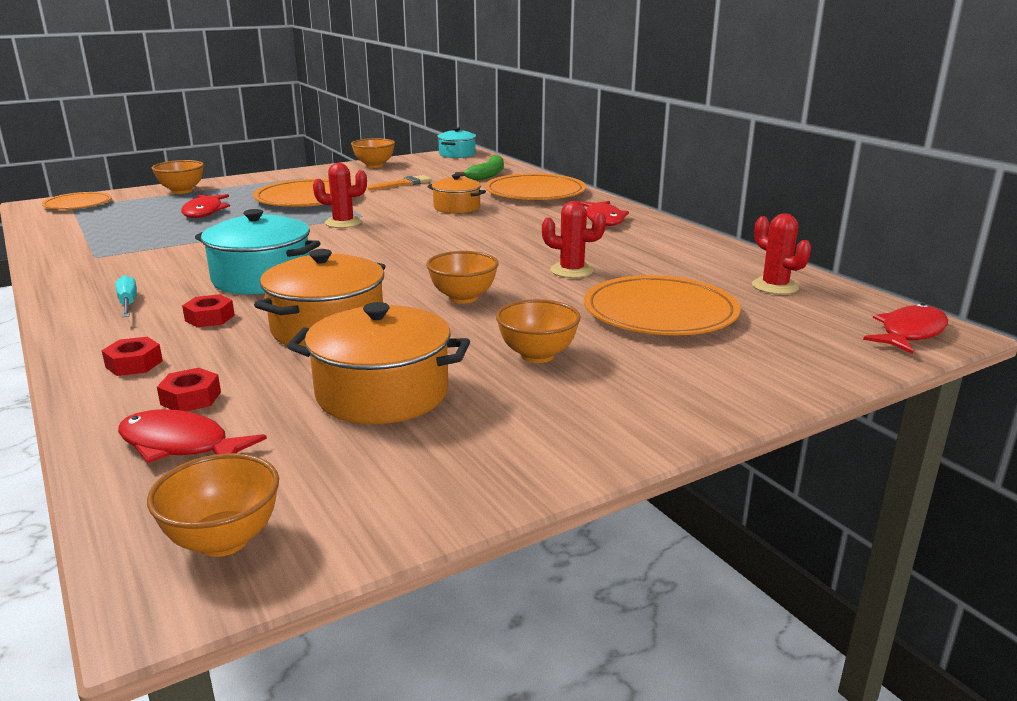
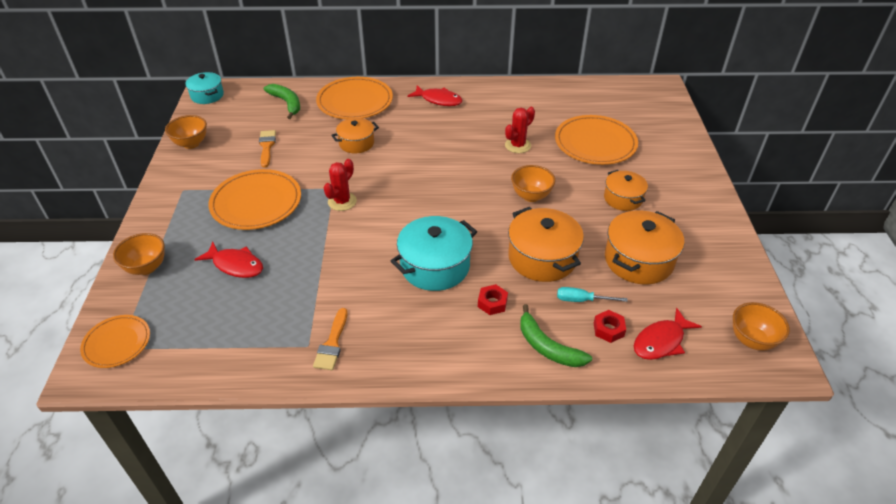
camera: 60 degrees left, 20 degrees up
red nut [102,337,163,376] -> green banana [520,304,592,367]
turquoise screwdriver [116,275,137,317] -> turquoise screwdriver moved to [557,287,628,302]
orange bowl [496,299,581,363] -> orange pot [604,170,648,211]
red cactus [752,213,811,294] -> none
red fish [863,303,948,354] -> none
none -> orange brush [313,308,348,370]

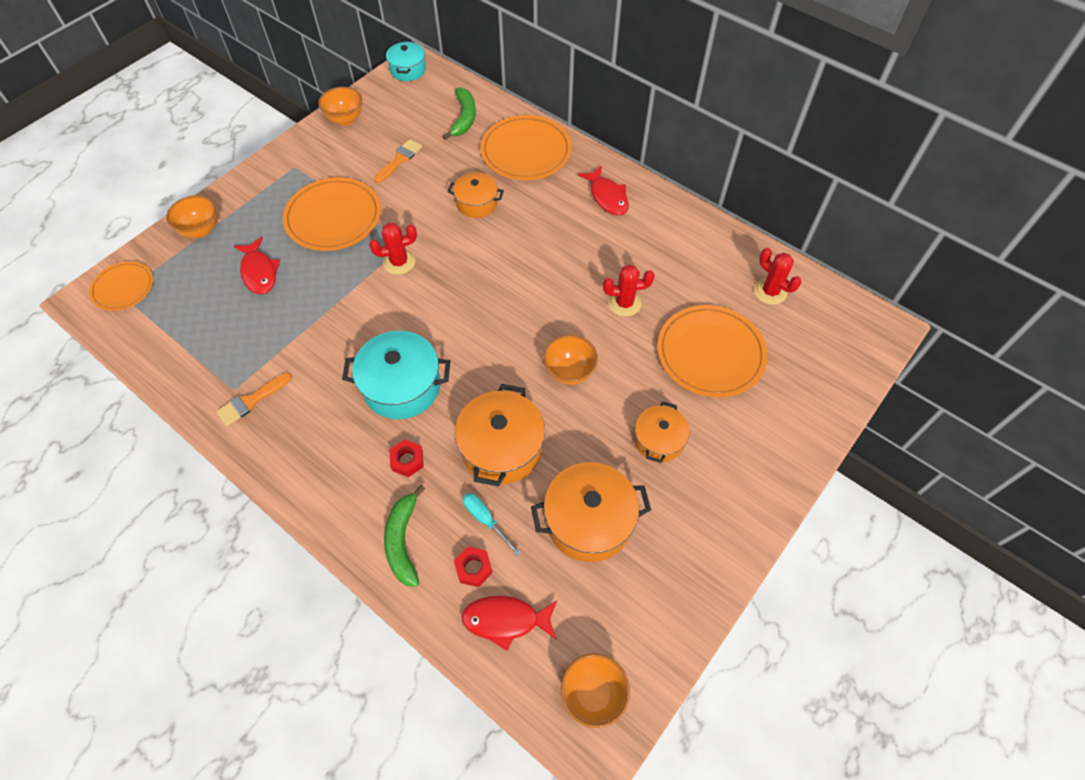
camera: 40 degrees right, 15 degrees up
none -> red cactus [754,248,801,305]

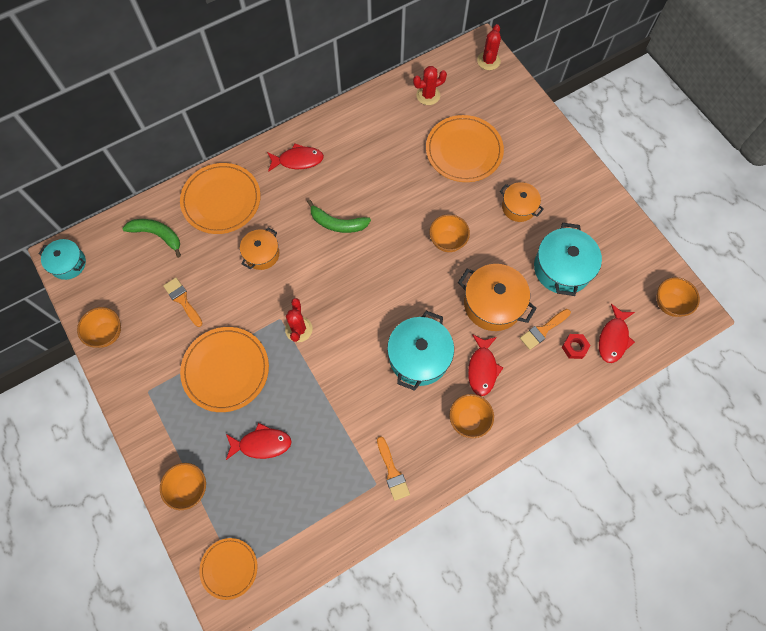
camera: 70 degrees left, 10 degrees up
green banana [384,485,425,587] -> green banana moved to [307,200,371,233]
red nut [390,440,424,477] -> red fish [468,334,503,396]
turquoise screwdriver [463,493,521,556] -> orange brush [520,309,571,350]
orange pot [531,462,651,562] -> turquoise pot [534,223,602,296]
red cactus [603,265,655,317] -> red cactus moved to [477,24,501,70]
none -> orange bowl [449,394,494,438]

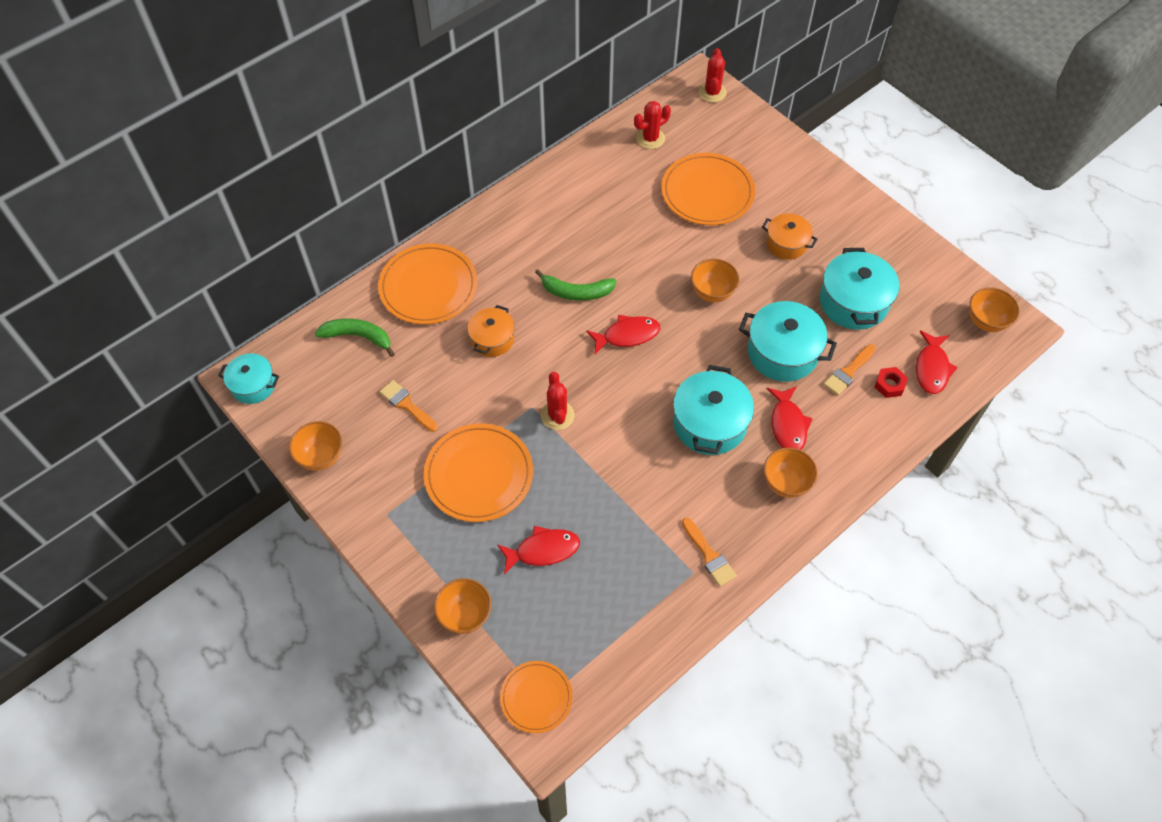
camera: 10 degrees left, 10 degrees down
red fish [267,143,324,172] -> red fish moved to [586,315,660,354]
orange pot [458,264,537,331] -> turquoise pot [739,301,837,382]

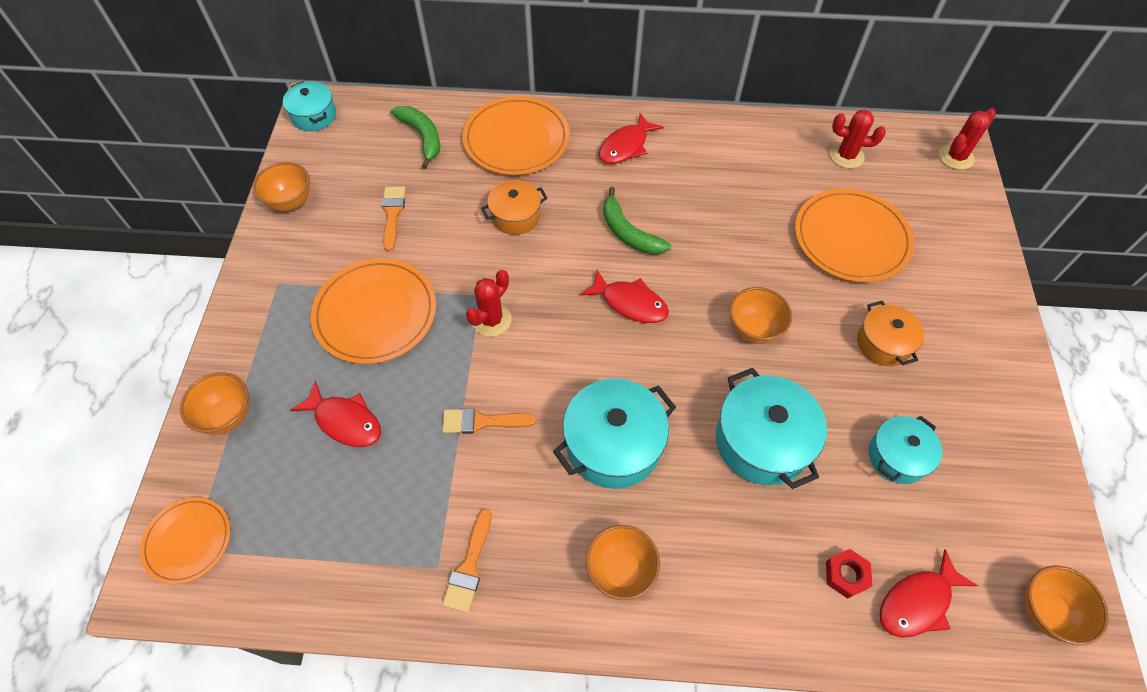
camera: 45 degrees right, 0 degrees up
red fish [767,386,813,450] -> red fish moved to [599,113,664,164]
turquoise pot [820,248,899,330] -> turquoise pot [869,416,942,484], size x0.62
orange brush [823,344,876,395] -> orange brush moved to [442,408,536,434]

